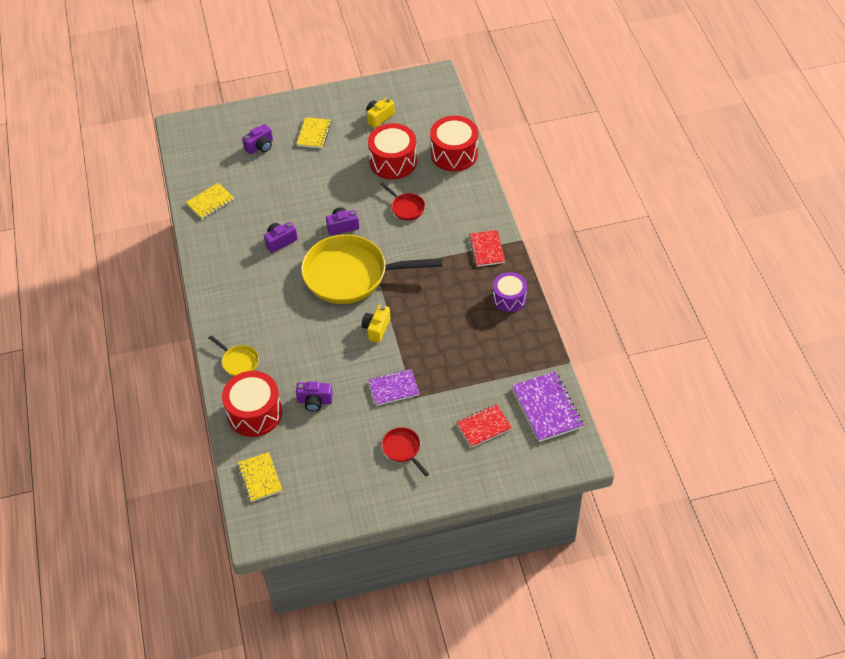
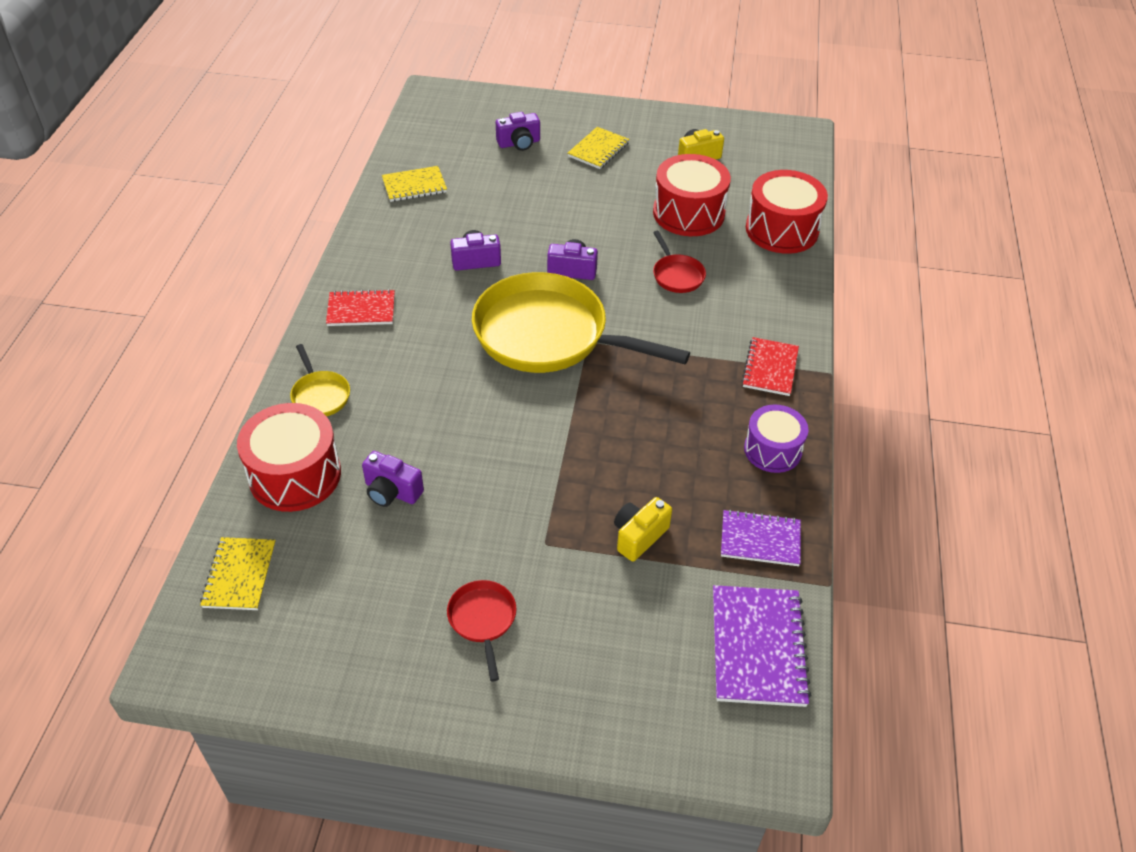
camera: 20 degrees right, 5 degrees down
yellow camera [362,305,390,343] -> yellow camera moved to [614,497,672,562]
purple notebook [368,369,420,406] -> purple notebook moved to [721,509,801,566]
red notebook [457,404,512,447] -> red notebook moved to [326,289,395,326]

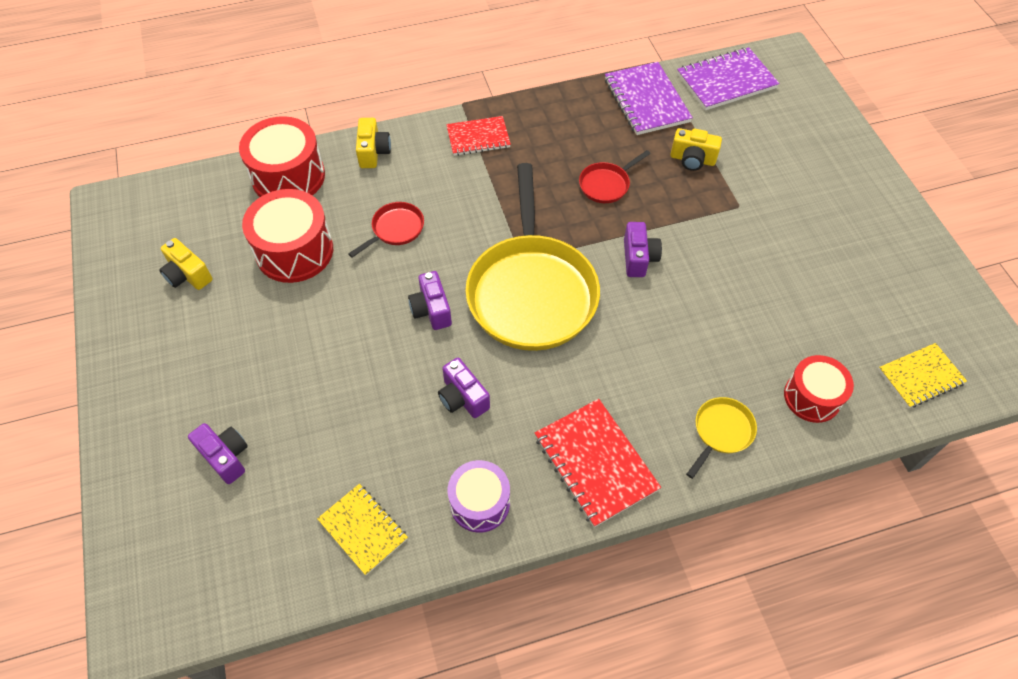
camera: 115 degrees left, 10 degrees up
red drum [237,403,341,512] -> red drum [784,355,854,423], size x0.65
red notebook [326,289,395,326] -> red notebook [535,399,661,527], size x1.51
purple camera [362,451,424,507] -> purple camera moved to [624,222,662,277]
red pan [447,580,516,682] -> red pan moved to [579,150,650,203]
yellow notebook [567,127,629,169] -> none
purple notebook [721,509,801,566] -> purple notebook [605,62,693,135], size x1.51
purple drum [744,405,809,473] -> purple drum moved to [448,460,510,533]
none -> yellow camera [356,118,391,168]

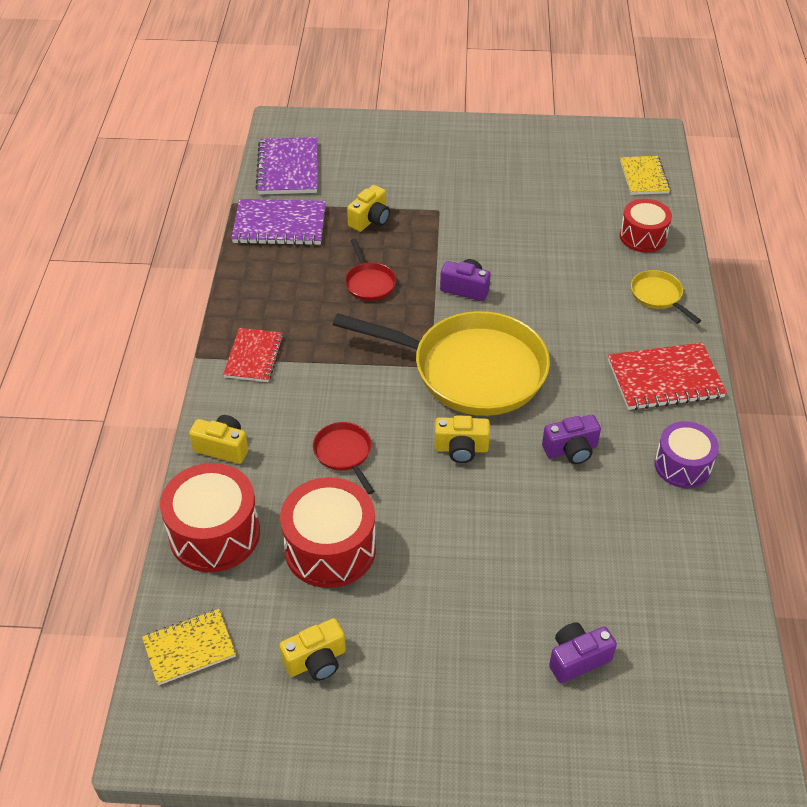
camera: 70 degrees left, 10 degrees down
yellow notebook [317,484,408,575] -> yellow notebook moved to [142,609,236,686]
purple camera [408,271,452,330] -> yellow camera [435,415,490,463]

